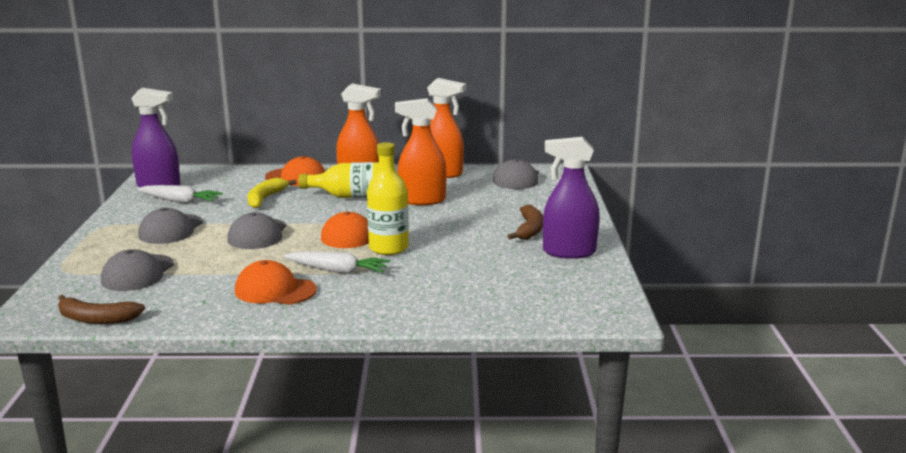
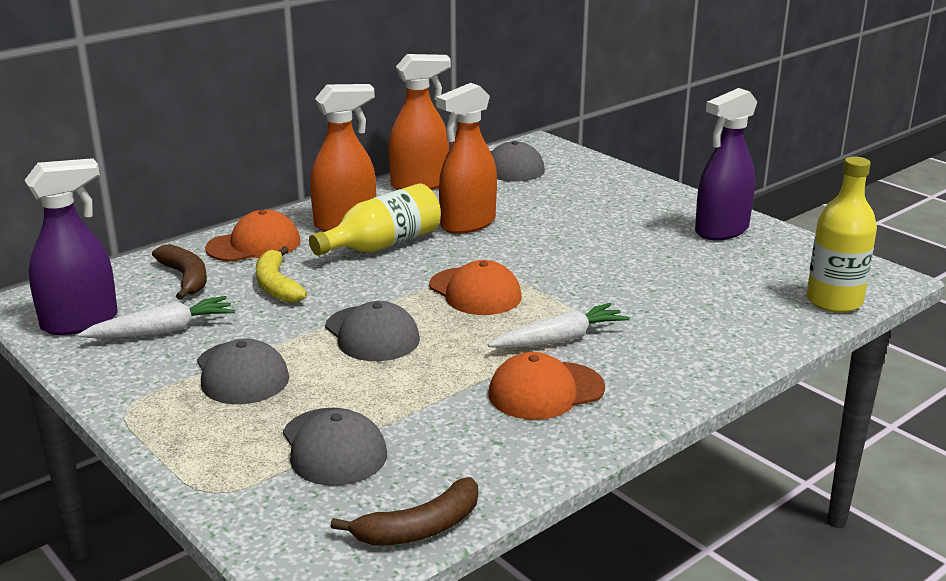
camera: 40 degrees left, 5 degrees up
yellow bottle [367,142,409,255] -> yellow bottle moved to [806,157,877,313]
brown banana [508,205,543,240] -> brown banana moved to [152,244,207,300]

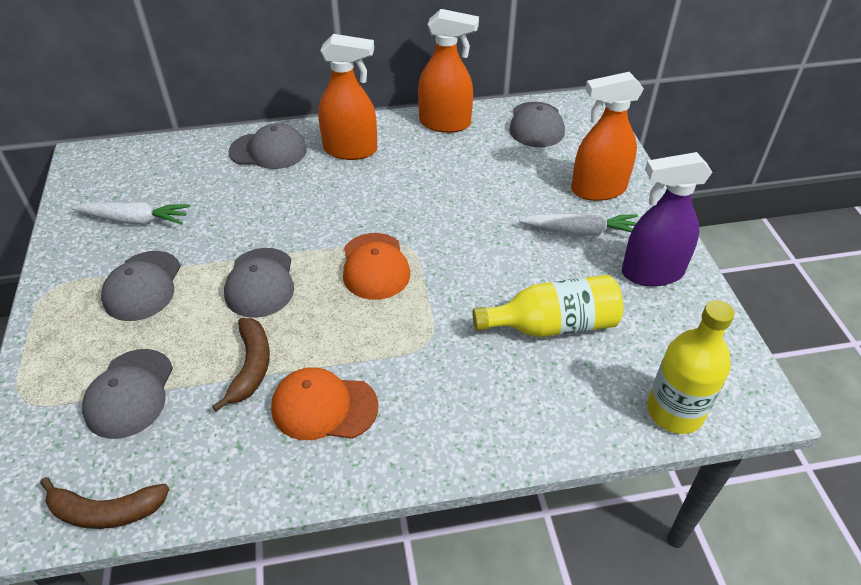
camera: 30 degrees right, 20 degrees up
purple spray bottle [24,158,118,335] -> none
brown banana [152,244,207,300] -> brown banana moved to [212,318,270,412]
orange cap [205,210,300,262] -> grey cap [229,123,307,169]
yellow banana [256,246,307,303] -> none
yellow bottle [309,183,441,256] -> yellow bottle moved to [472,275,623,337]
orange spray bottle [436,83,497,234] -> orange spray bottle moved to [571,72,644,201]
white carrot [488,303,630,348] -> white carrot moved to [519,213,638,236]

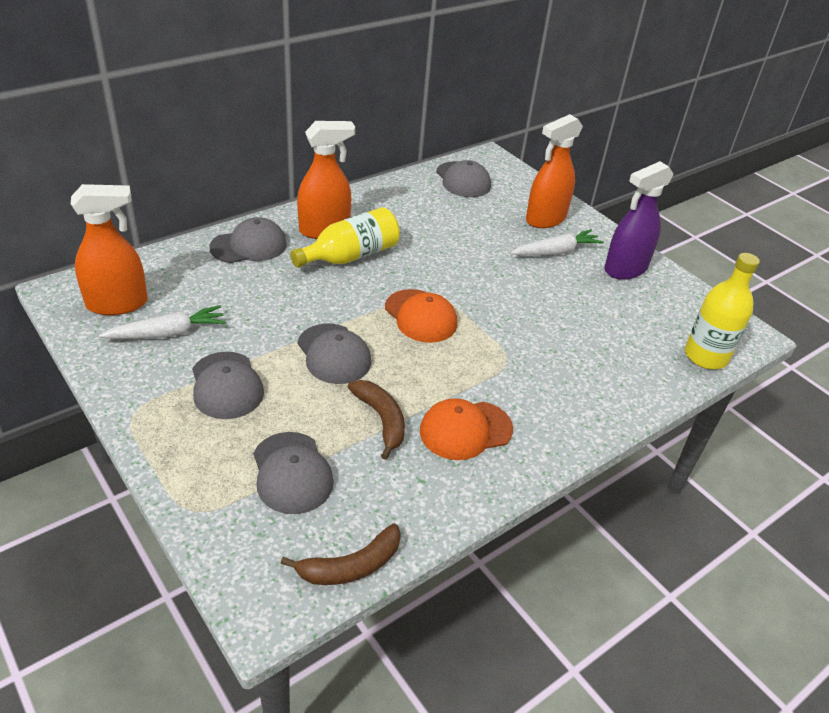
camera: 30 degrees left, 5 degrees down
orange spray bottle [418,9,479,133] -> orange spray bottle moved to [71,184,148,315]
yellow bottle [472,275,623,337] -> yellow bottle moved to [290,207,400,268]

